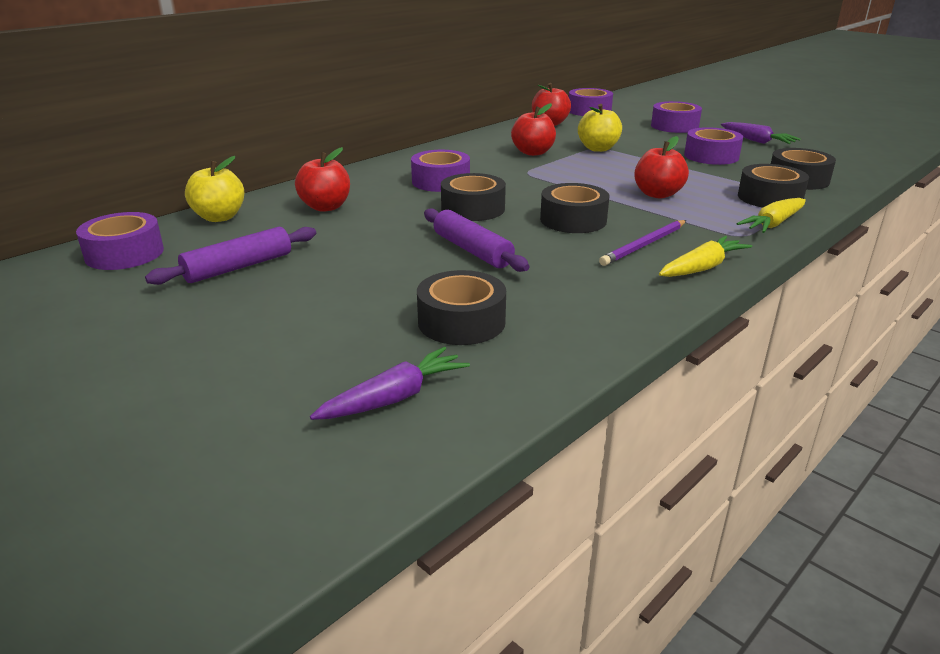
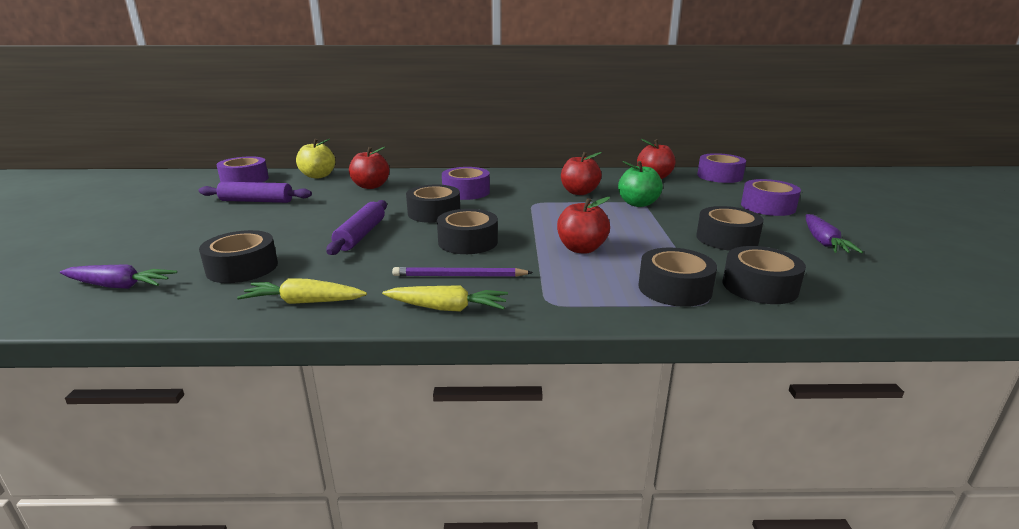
camera: 45 degrees right, 5 degrees down
yellow apple [578,104,622,152] -> green apple [618,161,663,207]
purple tape [684,127,743,165] -> black tape [696,206,764,251]
yellow carrot [737,198,806,233] -> yellow carrot moved to [237,278,367,304]

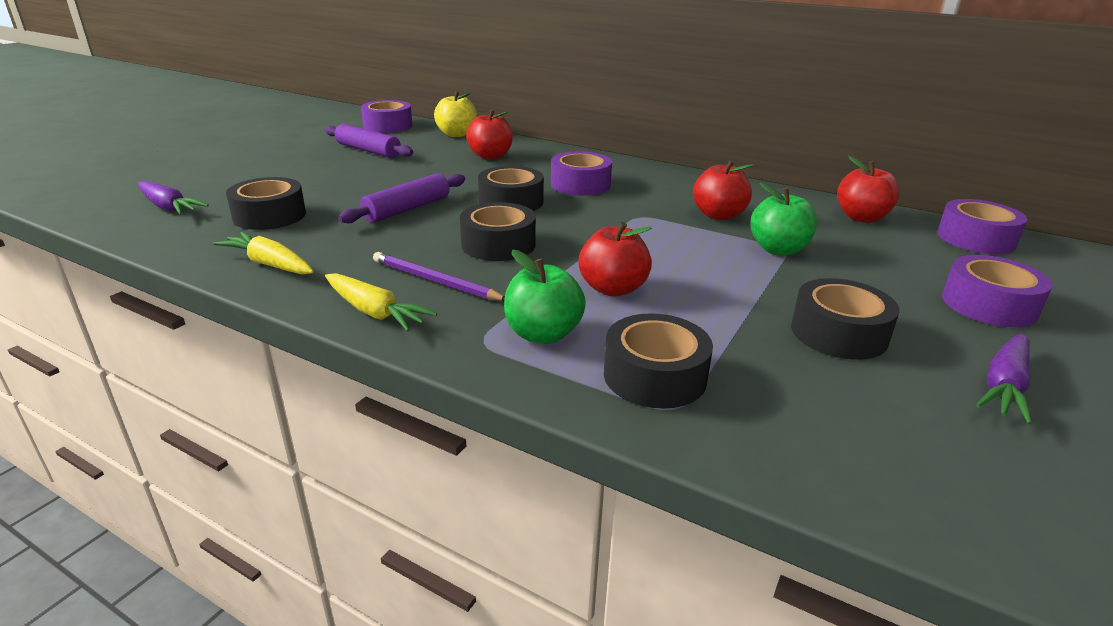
camera: 30 degrees right, 5 degrees up
black tape [723,246,806,304] -> none
none -> green apple [504,250,586,344]

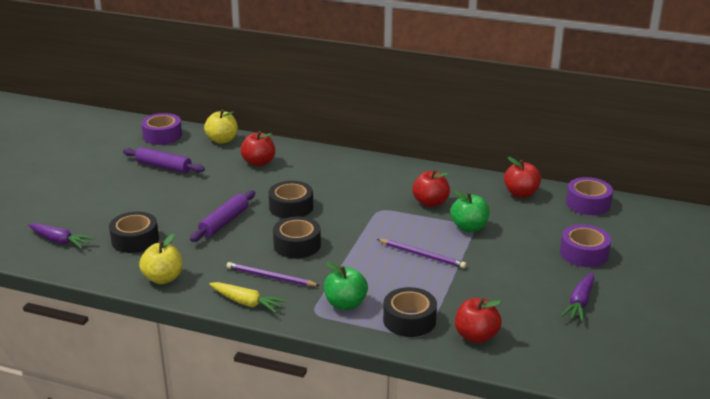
camera: 10 degrees left, 0 degrees up
yellow carrot [213,232,314,275] -> yellow apple [139,234,182,284]
purple tape [551,151,612,195] -> none
red apple [579,222,652,296] -> red apple moved to [455,298,502,343]
black tape [791,278,899,360] -> none
none -> purple pencil [377,239,466,269]

